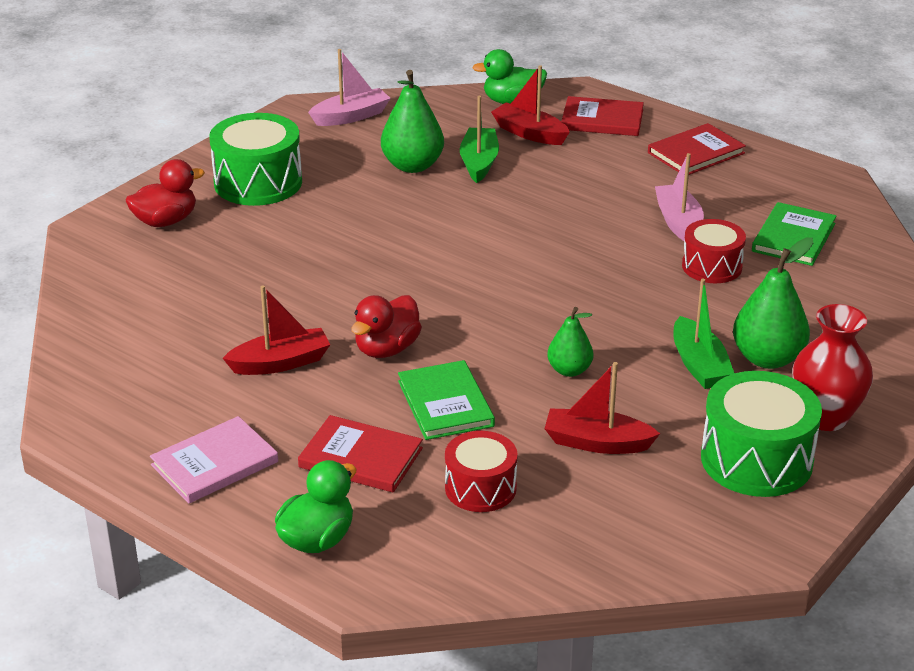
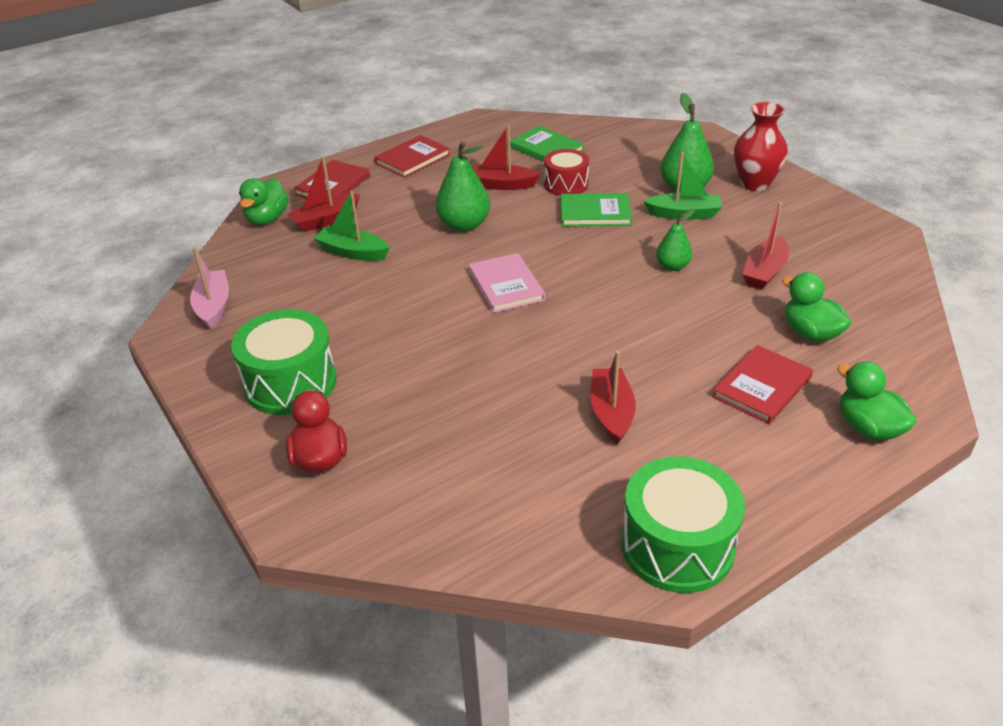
camera: 70 degrees left, 5 degrees up
pink book [150,416,278,504] -> pink book moved to [469,253,545,313]
red duck [351,295,422,358] -> none
green pear [381,70,444,173] -> green pear moved to [435,141,490,232]
green book [398,360,495,440] -> green book moved to [560,193,632,226]
red drum [445,431,518,512] -> green duck [782,272,851,342]
red book [648,123,746,175] -> red book turned 60 degrees clockwise [374,135,450,178]
pink boat [655,153,704,241] -> red boat [472,125,541,190]
green drum [701,371,822,497] -> green drum moved to [621,456,745,593]

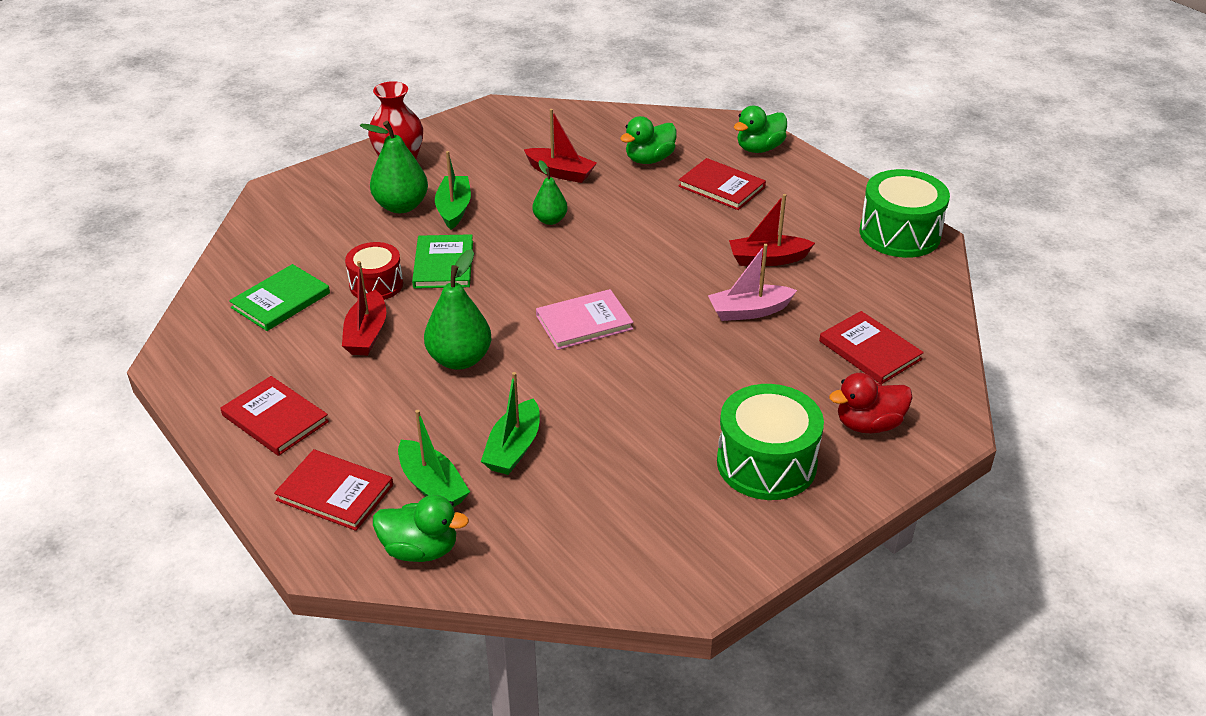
camera: 95 degrees left, 0 degrees up
pink boat [190,247,229,330] -> pink boat moved to [708,244,797,321]
red boat [288,156,360,232] -> green boat [398,410,470,507]
none -> red book [819,311,924,384]

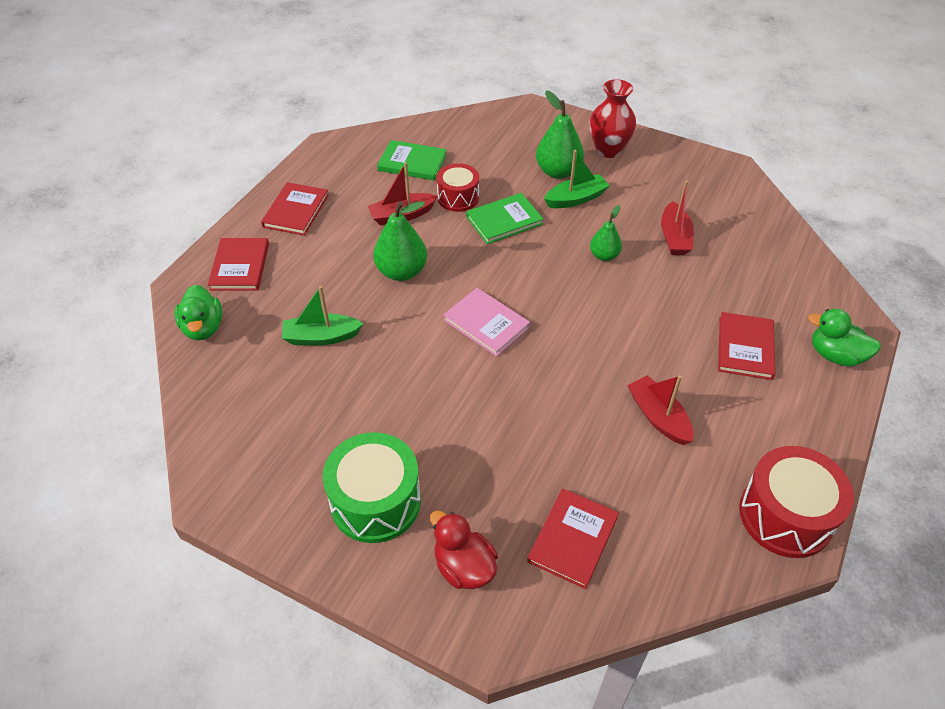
camera: 65 degrees right, 10 degrees up
green boat [398,410,470,507] -> none
green duck [620,116,676,164] -> none
pink boat [708,244,797,321] -> none
green drum [860,169,950,258] -> red drum [739,446,854,558]

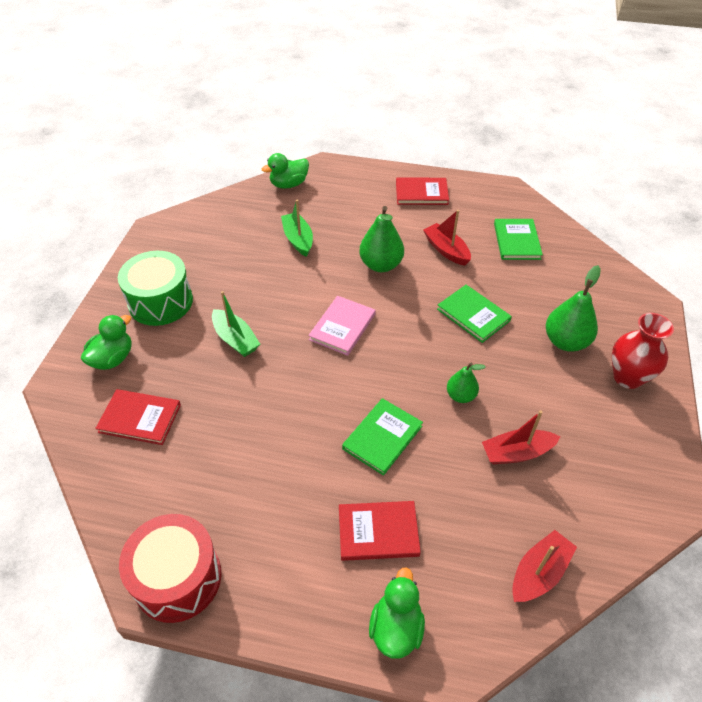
camera: 75 degrees right, 0 degrees up
red book [208,238,269,291] -> none
red duck [430,511,498,589] -> green duck [81,315,132,370]
red drum [437,163,479,212] -> none
green boat [544,150,610,208] -> green boat moved to [212,291,260,357]
red boat [627,375,694,445] -> red boat moved to [512,530,577,602]
none -> green book [342,398,423,476]

